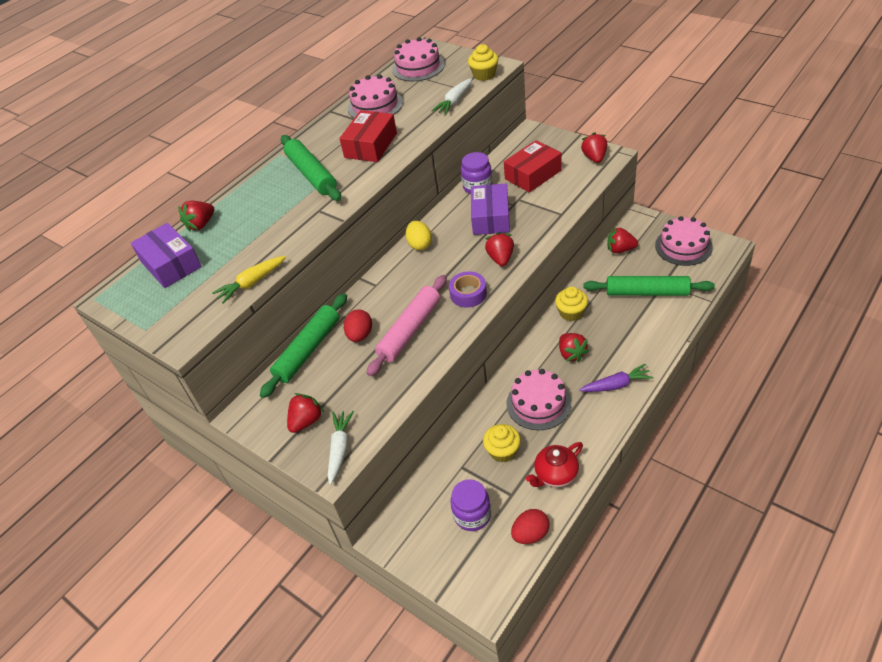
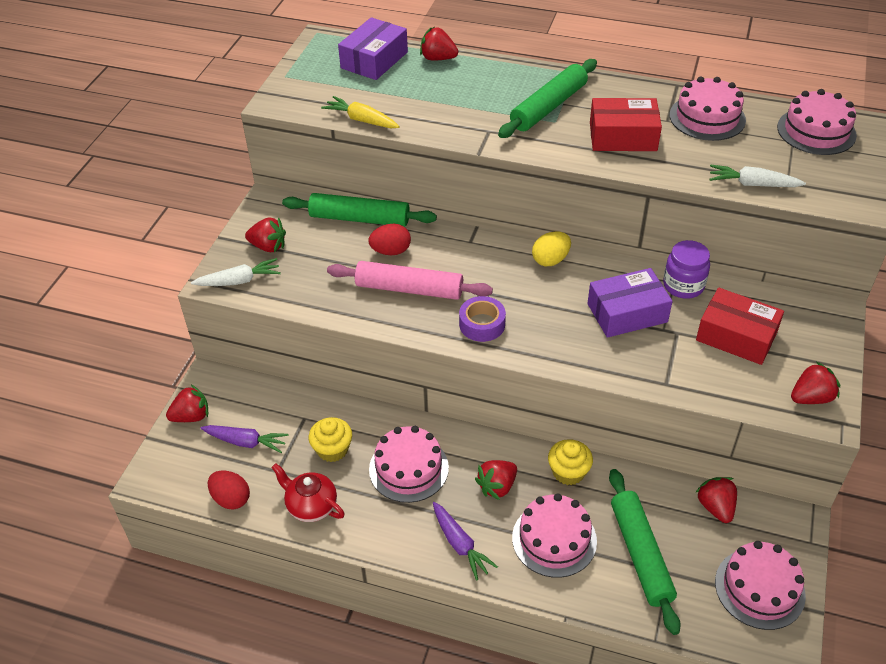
camera: 65 degrees right, 0 degrees up
purple jar [450,479,491,531] -> purple carrot [201,425,289,453]
yellow cupcake [468,44,498,81] -> none
red strawberry [485,232,514,266] -> red strawberry moved to [166,385,208,422]
none -> pink cake [512,493,597,578]

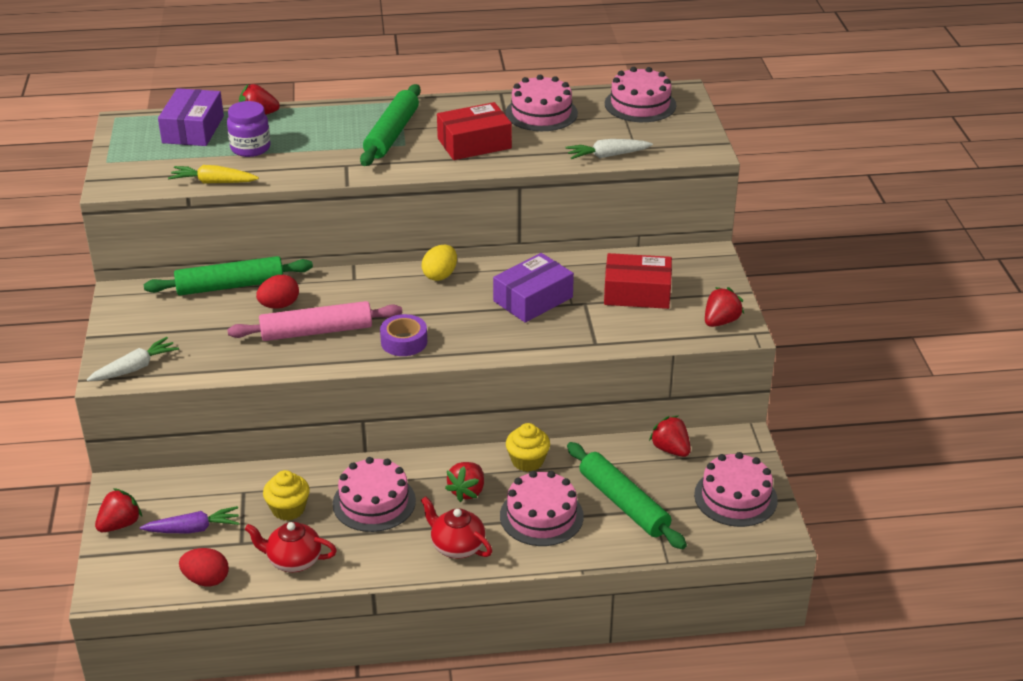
camera: 25 degrees left, 10 degrees down
red strawberry [245,217,286,252] -> none
purple carrot [433,502,498,581] -> red teapot [421,496,492,559]
purple jar [663,240,710,299] -> purple jar moved to [227,101,271,157]

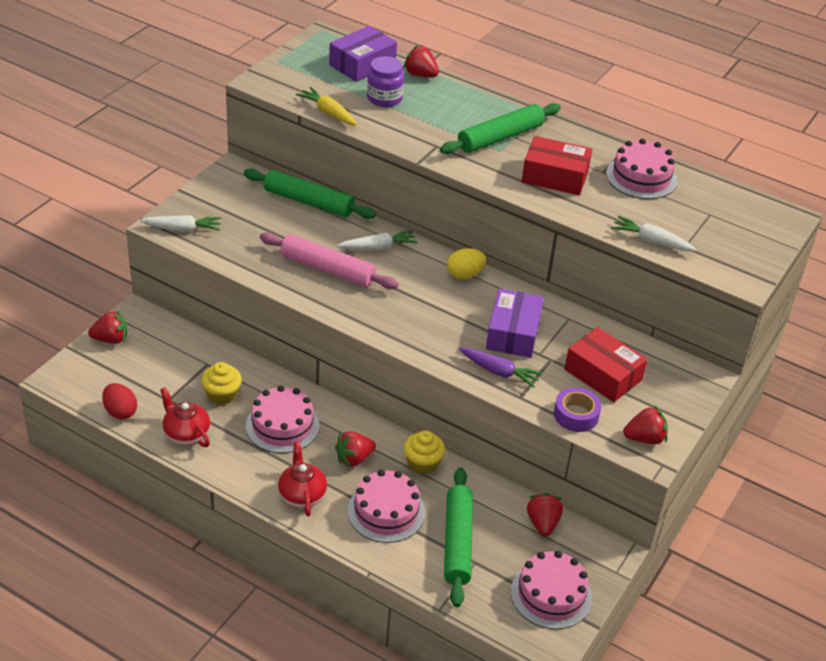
camera: 35 degrees right, 5 degrees up
purple carrot [140,506,240,533] -> purple carrot moved to [459,348,543,388]
red egg [256,275,299,309] -> none
purple tape [380,314,427,356] -> purple tape moved to [554,387,601,432]
purple box [493,253,574,323] -> purple box turned 75 degrees counterclockwise [486,288,544,358]
pink cake [605,67,676,122] -> none
none -> white carrot [337,230,418,250]

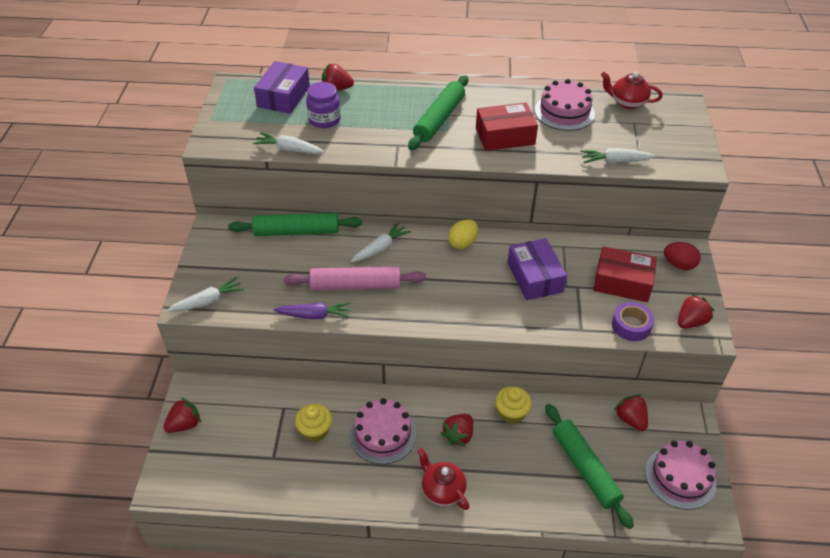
camera: 25 degrees left, 5 degrees up
red egg [102,383,137,419] -> red egg moved to [664,242,701,270]
red teapot [160,387,210,447] -> red teapot moved to [601,72,663,109]
yellow carrot [296,87,357,126] -> white carrot [253,132,324,154]
pink cake [347,469,425,543] -> none
purple carrot [459,348,543,388] -> purple carrot moved to [274,302,351,319]

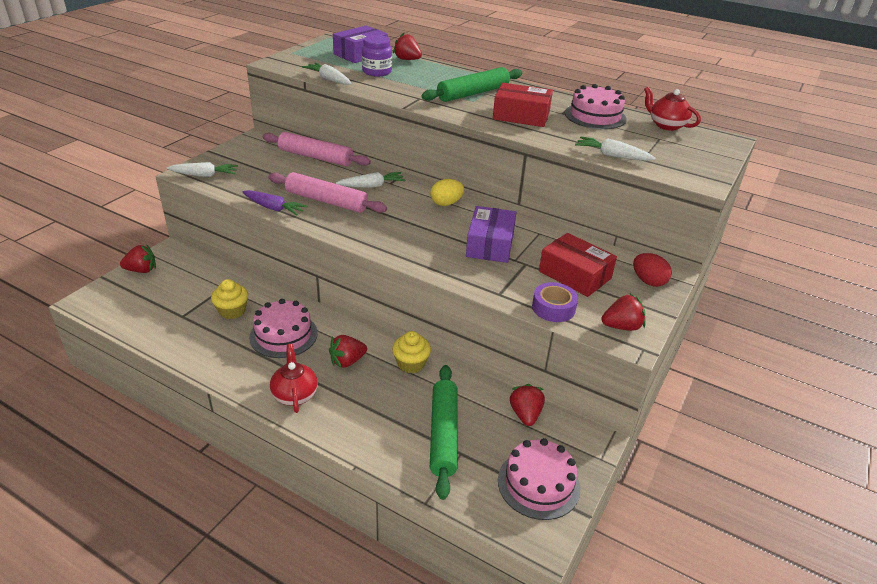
camera: 25 degrees right, 10 degrees down
green rolling pin [228,213,362,236] -> pink rolling pin [262,132,371,166]

